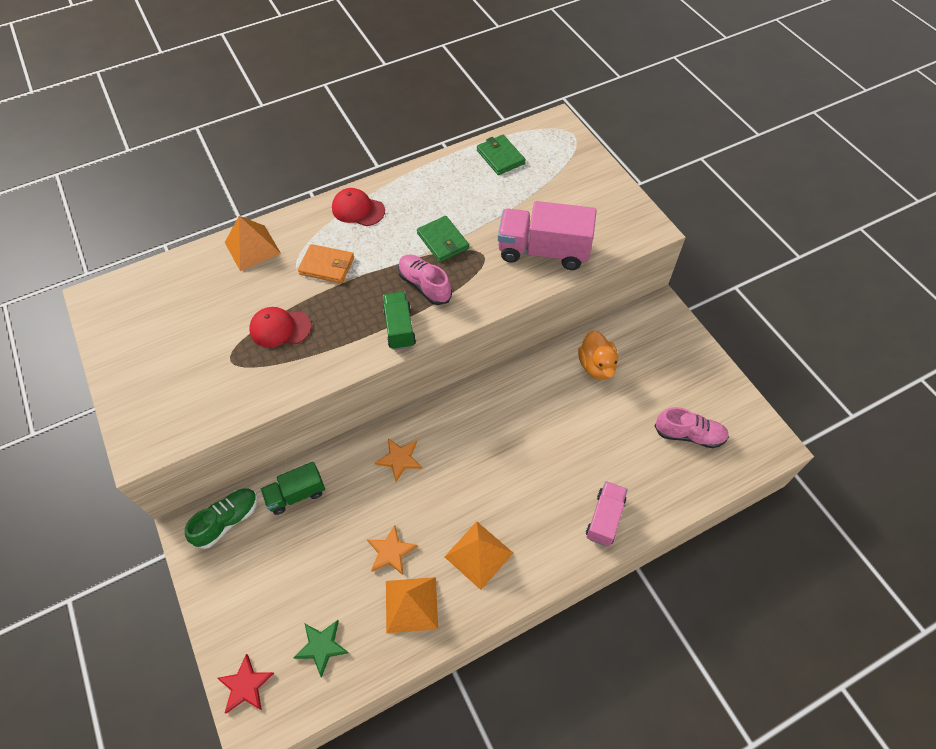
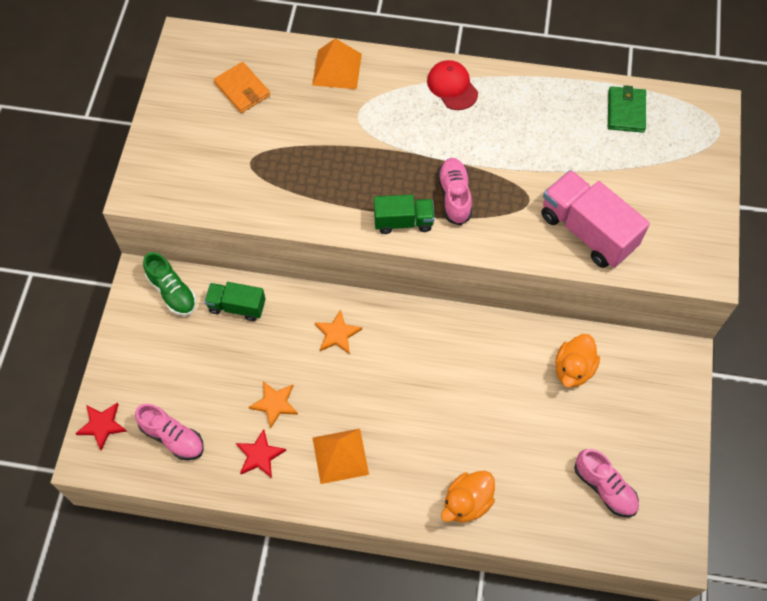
camera: 35 degrees right, 5 degrees up
green shoe [185,488,258,549] -> green shoe turned 60 degrees clockwise [143,252,196,316]
red cap [249,307,312,348] -> none
green star [293,620,349,677] -> pink shoe [135,404,204,460]
orange wallet [297,244,354,283] -> orange wallet moved to [214,62,270,113]
green truck [383,291,416,350] -> green truck turned 60 degrees clockwise [374,195,435,234]
orange pyramid [386,577,438,633] -> red star [236,429,286,478]
green wallet [417,216,469,262] -> none
pink truck [586,481,628,546] -> orange duck [441,471,495,523]

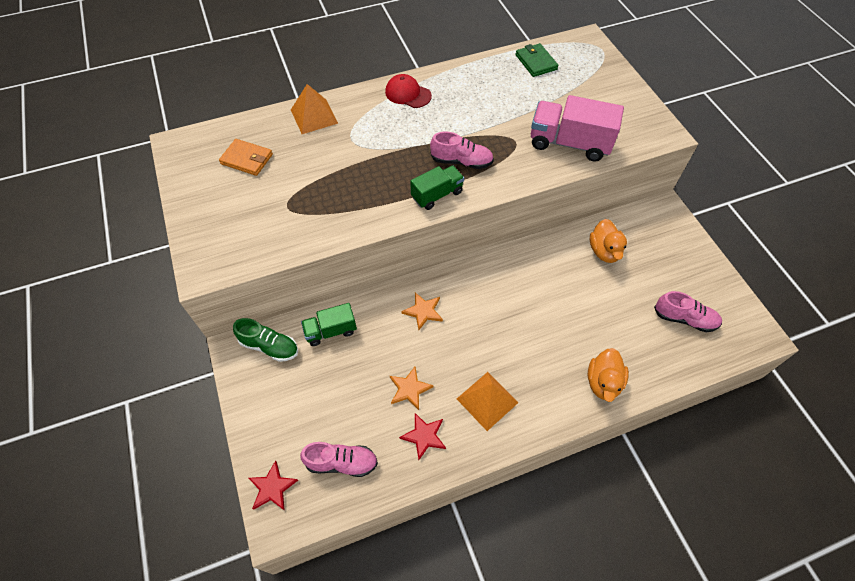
camera: 30 degrees left, 5 degrees down
pink shoe [438,158,472,225] -> pink shoe turned 135 degrees clockwise [430,131,494,169]

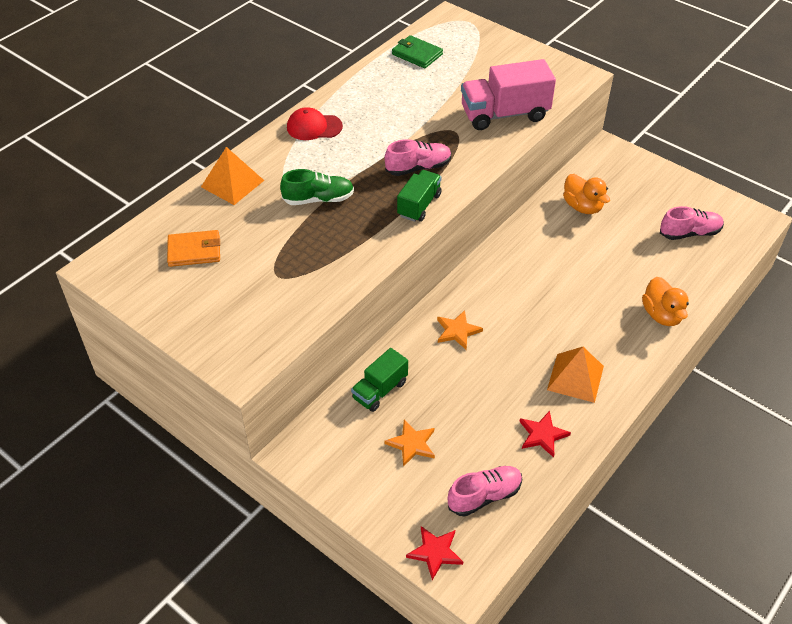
camera: 30 degrees left, 10 degrees down
green shoe [233,318,298,362] -> green shoe moved to [280,169,354,205]
orange star [390,367,434,410] -> orange star moved to [385,420,435,467]

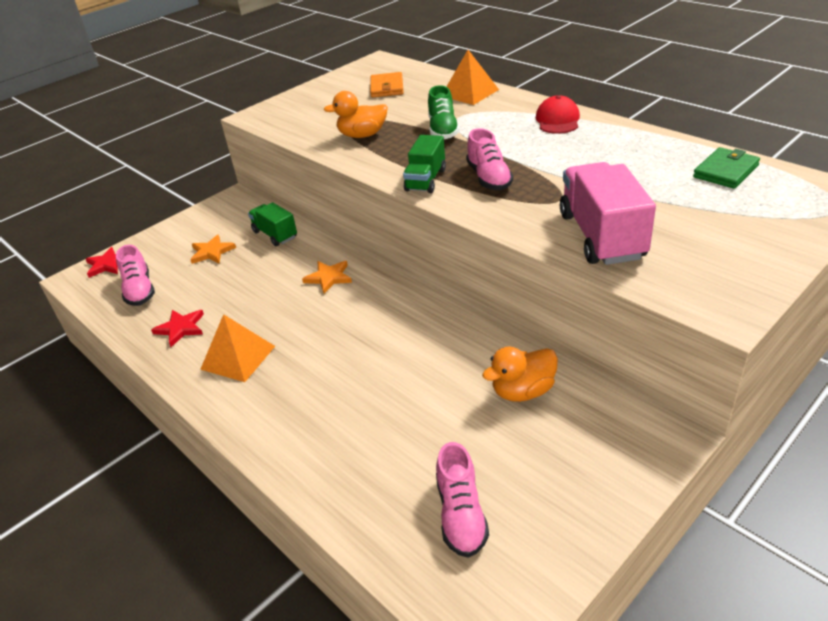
camera: 100 degrees right, 10 degrees down
green truck [397,170,442,222] -> green truck turned 75 degrees clockwise [403,135,446,193]
orange duck [642,277,689,326] -> orange duck moved to [324,91,388,138]

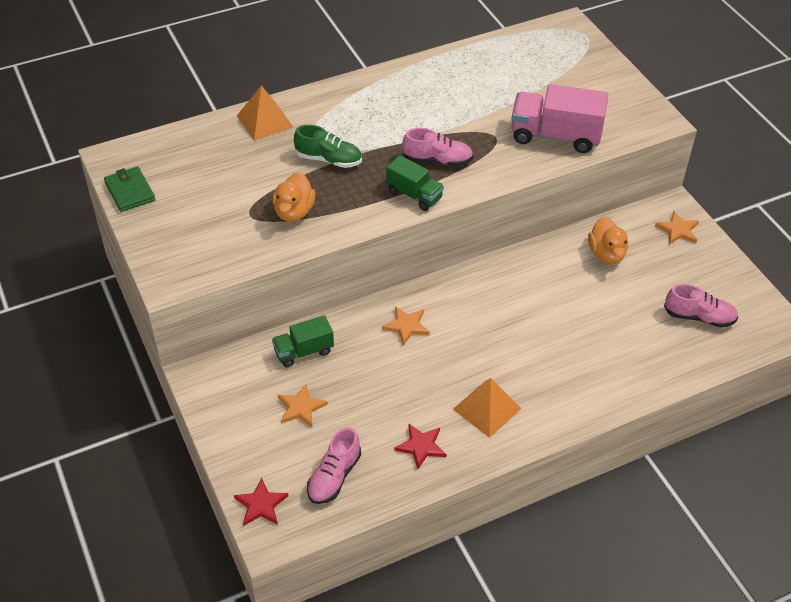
camera: 75 degrees left, 10 degrees up
pink shoe [116,245,155,306] -> pink shoe turned 120 degrees clockwise [307,427,361,504]
orange wallet [370,72,404,98] -> none
red cap [536,95,580,134] -> none
green wallet [693,147,760,189] -> green wallet moved to [104,166,155,212]
none -> orange star [655,211,699,244]

